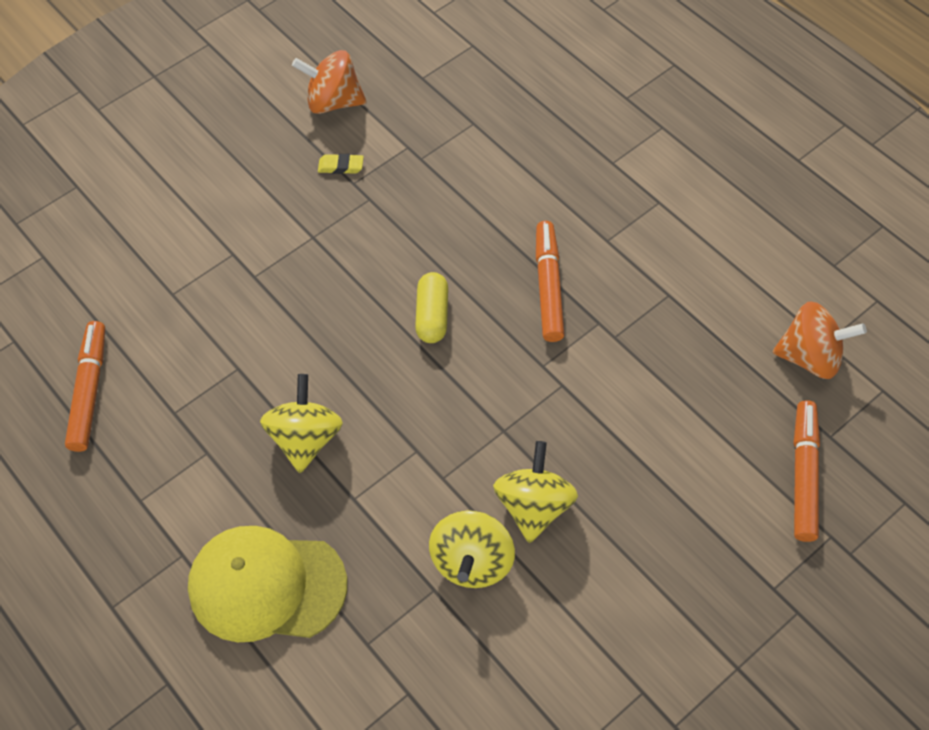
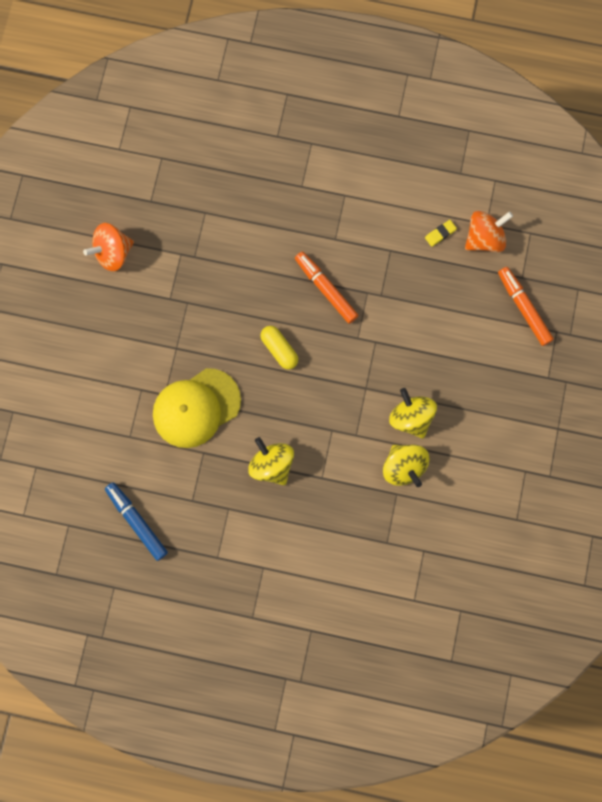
camera: 40 degrees left, 20 degrees up
orange marker [65,321,105,452] -> blue marker [105,482,168,561]
yellow cap [188,526,347,642] -> yellow cap moved to [153,368,241,448]
yellow eraser [318,154,364,174] -> yellow eraser moved to [425,220,457,247]

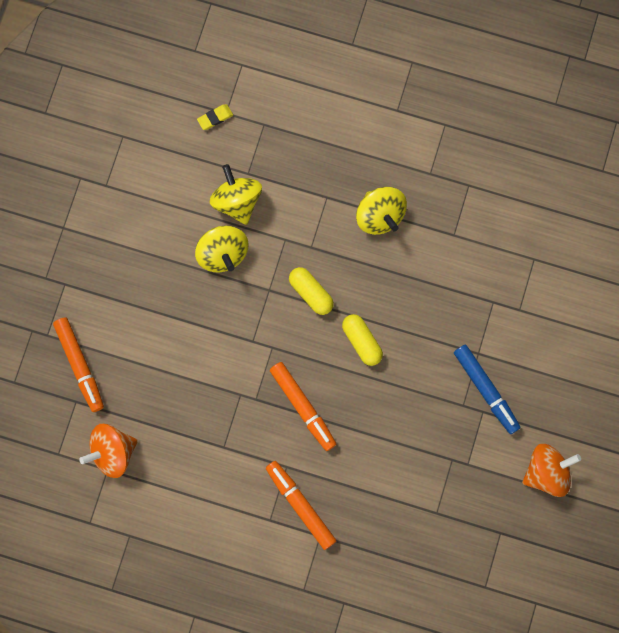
camera: 175 degrees left, 0 degrees up
blue marker [105,482,168,561] -> blue marker moved to [454,344,521,434]
yellow cap [153,368,241,448] -> none
yellow eraser [425,220,457,247] -> yellow eraser moved to [197,104,233,130]
none -> orange marker [266,461,336,550]
none -> yellow capsule [289,267,334,315]

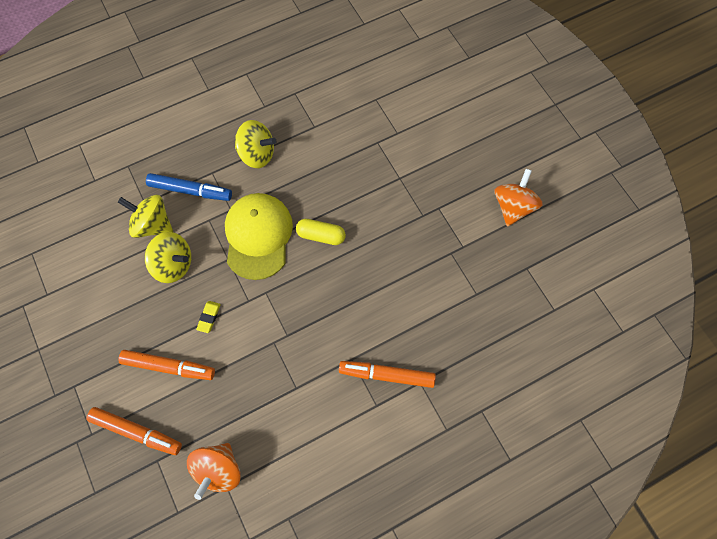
camera: 45 degrees left, 10 degrees down
yellow eraser [197,104,233,130] -> yellow eraser moved to [196,301,221,333]
orange marker [270,362,336,451] -> orange marker moved to [118,350,215,380]
yellow capsule [289,267,334,315] -> yellow cap [225,193,293,280]
blue marker [454,344,521,434] -> blue marker moved to [146,173,232,201]

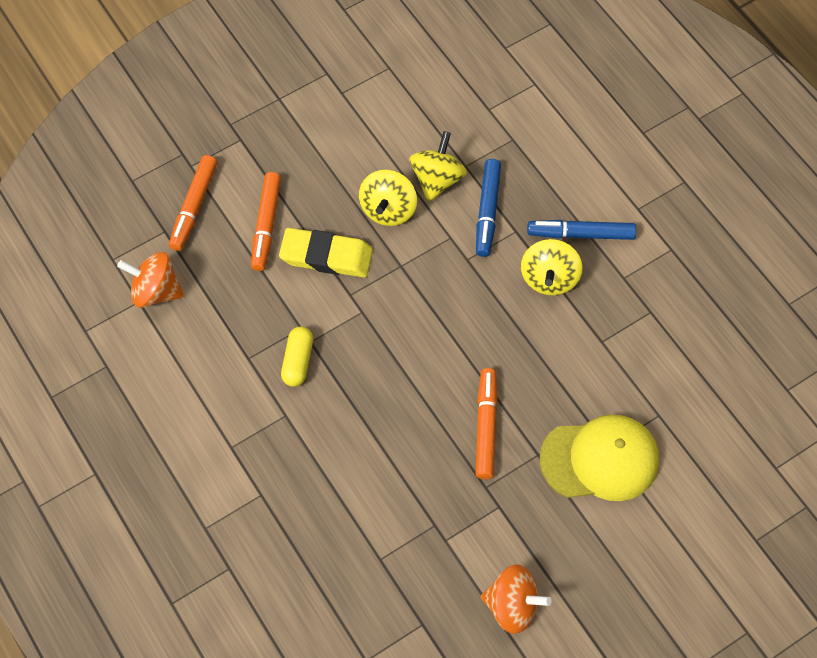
camera: 85 degrees right, 5 degrees down
yellow eraser [196,301,221,333] -> yellow eraser [279,228,373,278], size x2.29
yellow cap [225,193,293,280] -> yellow cap moved to [540,415,659,501]
yellow capsule [296,219,346,245] -> yellow capsule moved to [281,327,313,387]
orange marker [339,361,436,388] -> orange marker moved to [476,368,497,479]
none -> blue marker [527,220,636,240]

